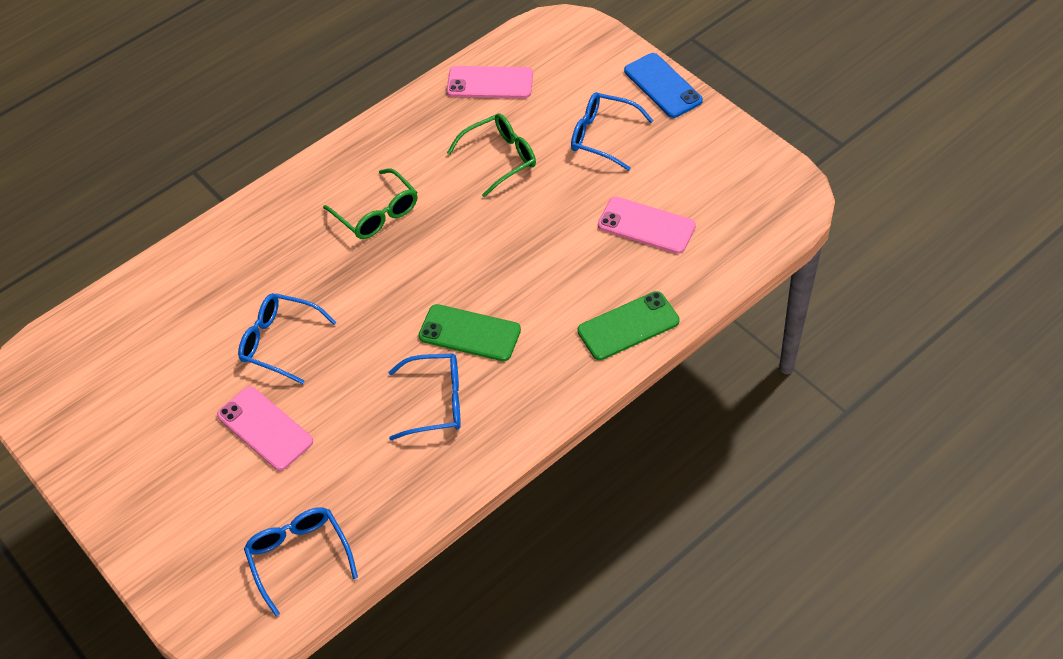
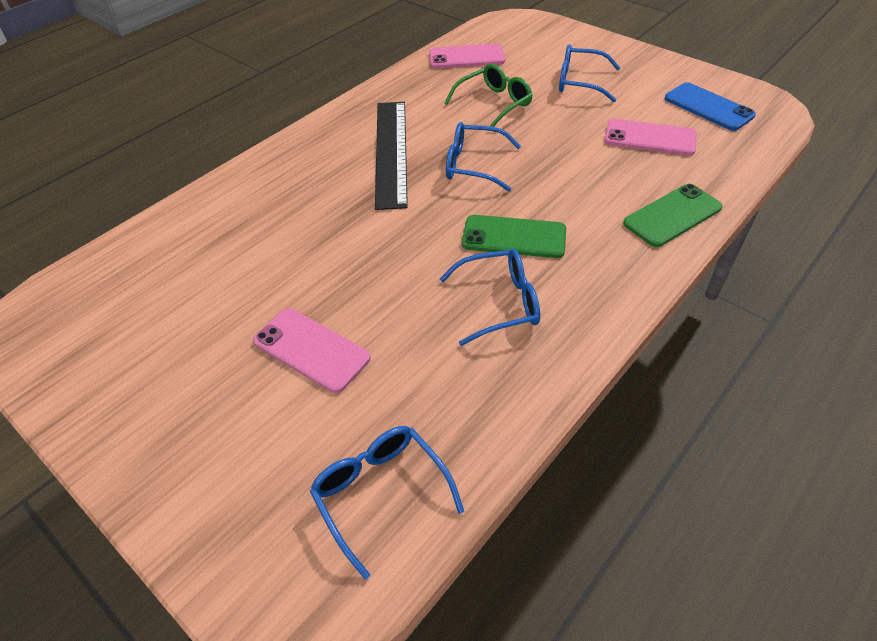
camera: 10 degrees left, 5 degrees down
blue glasses [238,293,337,384] -> blue glasses moved to [446,122,521,192]
green glasses [323,168,417,239] -> black ruler [375,102,408,210]
blue phone [624,53,703,118] -> blue phone moved to [665,82,756,131]

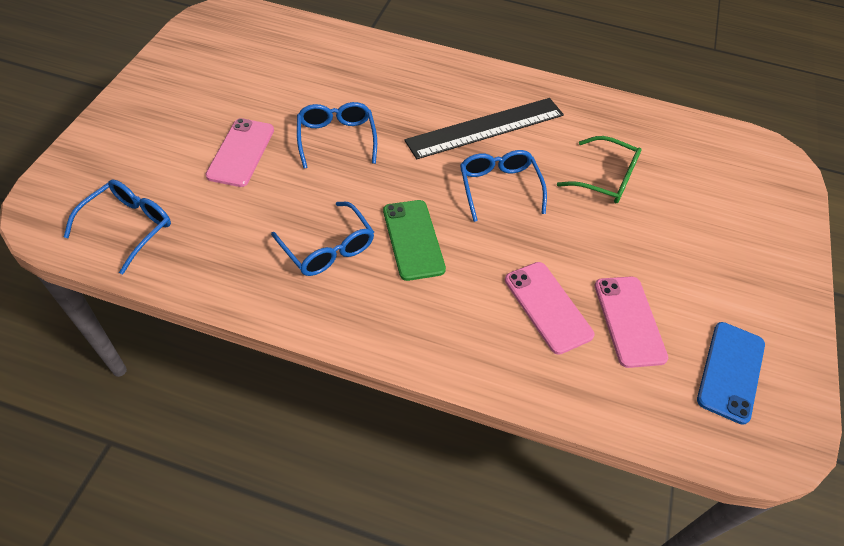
camera: 60 degrees right, 5 degrees up
pink phone [429,44,505,68] -> pink phone moved to [505,262,594,355]
blue glasses [559,44,620,102] -> blue glasses moved to [297,102,377,169]
green phone [623,184,723,247] -> none

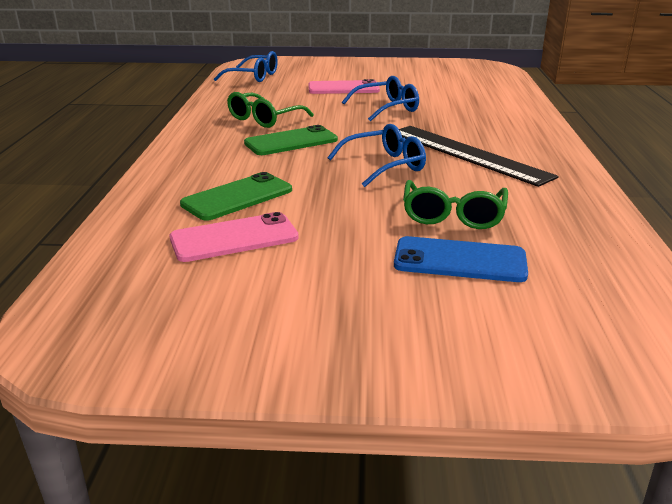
camera: 80 degrees right, 25 degrees down
blue glasses [271,202,374,276] -> green glasses [227,92,314,128]
pink phone [505,262,594,355] -> green phone [180,172,292,221]
blue phone [697,322,765,425] -> blue phone moved to [394,236,528,282]

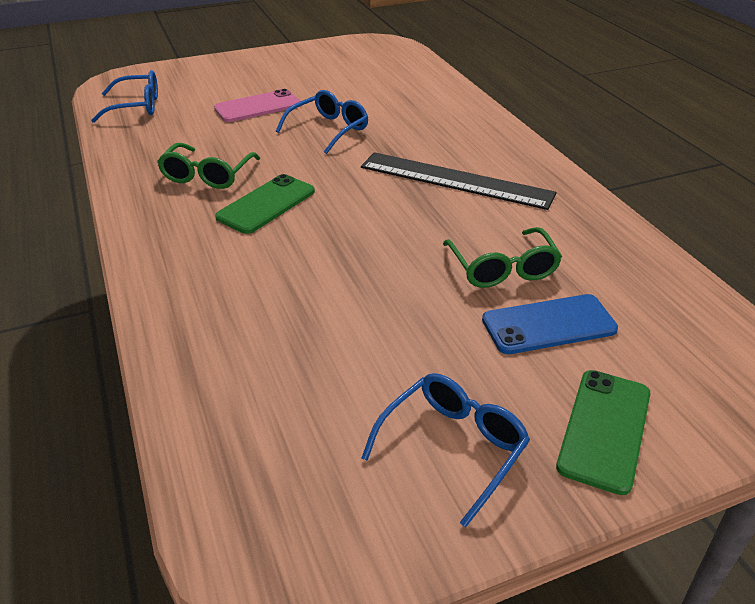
camera: 25 degrees left, 10 degrees up
pink phone [170,212,299,262] -> none
green phone [180,172,292,221] -> green phone moved to [556,370,651,495]
blue glasses [327,124,426,187] -> blue glasses moved to [362,373,530,527]

